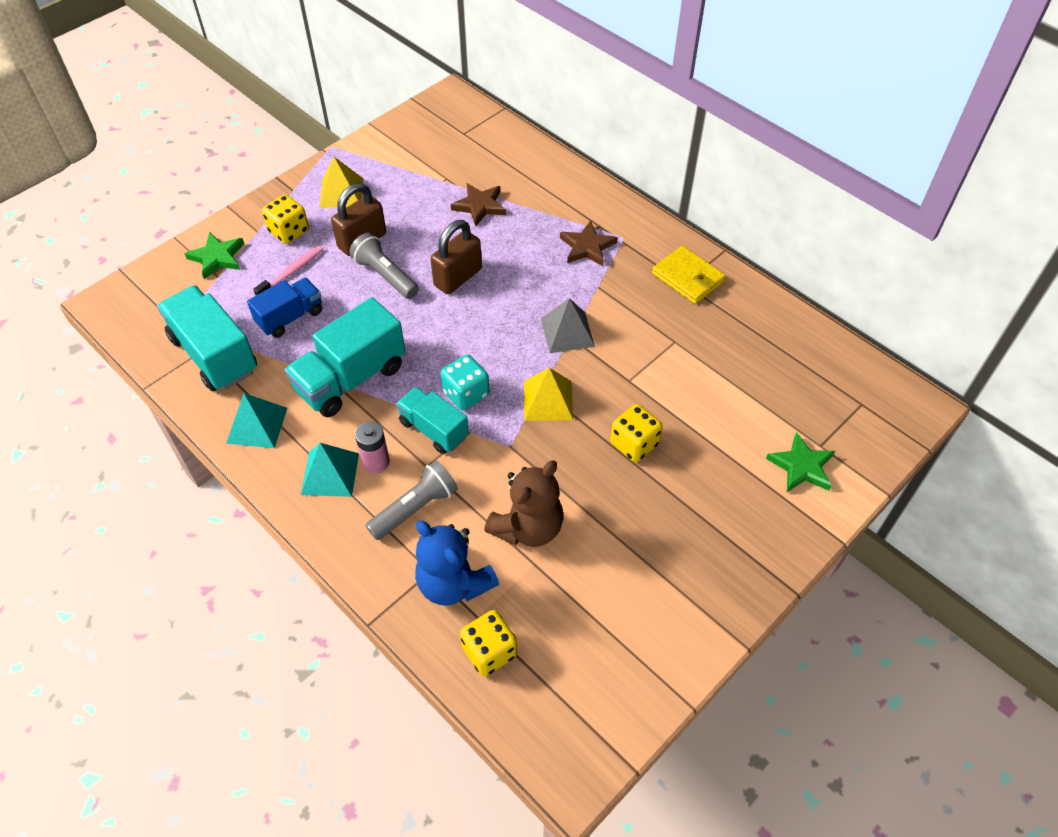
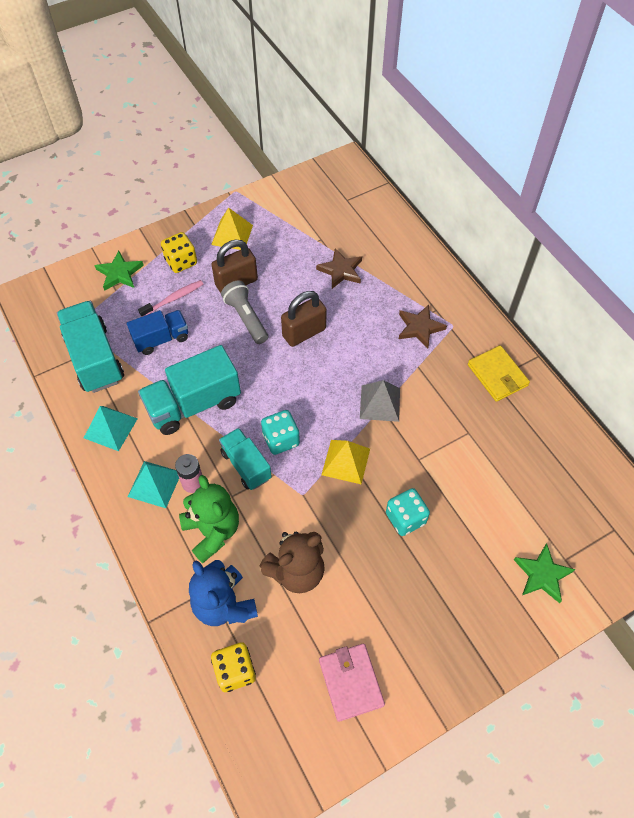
camera: 15 degrees right, 5 degrees up
grey flashlight [365,460,458,540] -> green teddy bear [179,475,239,563]
yellow dice [610,404,663,462] -> turquoise dice [386,488,430,536]
none -> pink wallet [319,644,385,722]

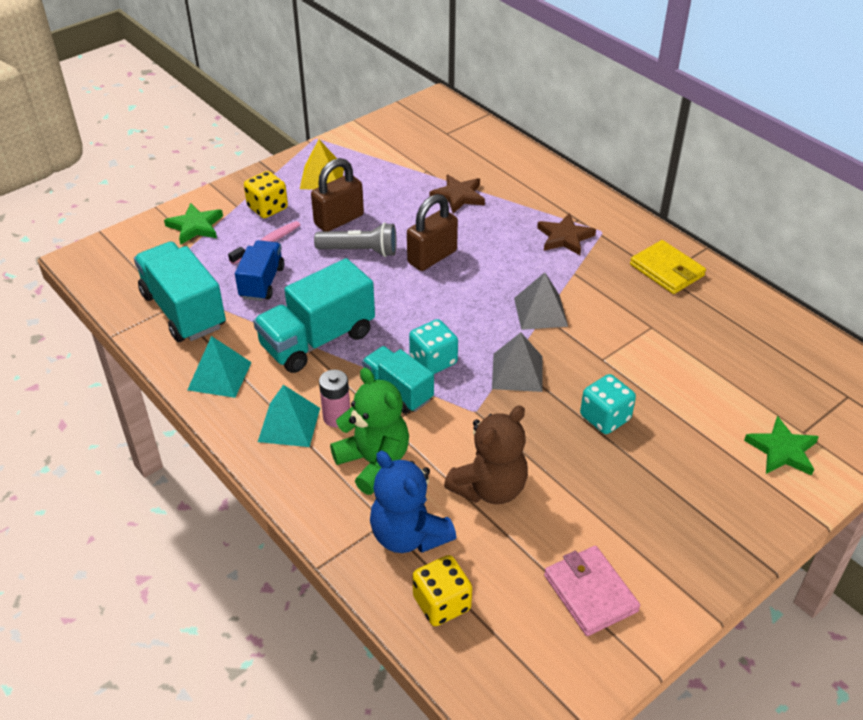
camera: 10 degrees left, 15 degrees down
blue truck [127,310,188,355] -> blue truck turned 45 degrees counterclockwise [235,240,284,301]
grey flashlight [221,281,268,344] -> grey flashlight turned 135 degrees clockwise [314,222,397,257]
yellow pyramid [322,440,370,484] -> grey pyramid [492,333,542,392]

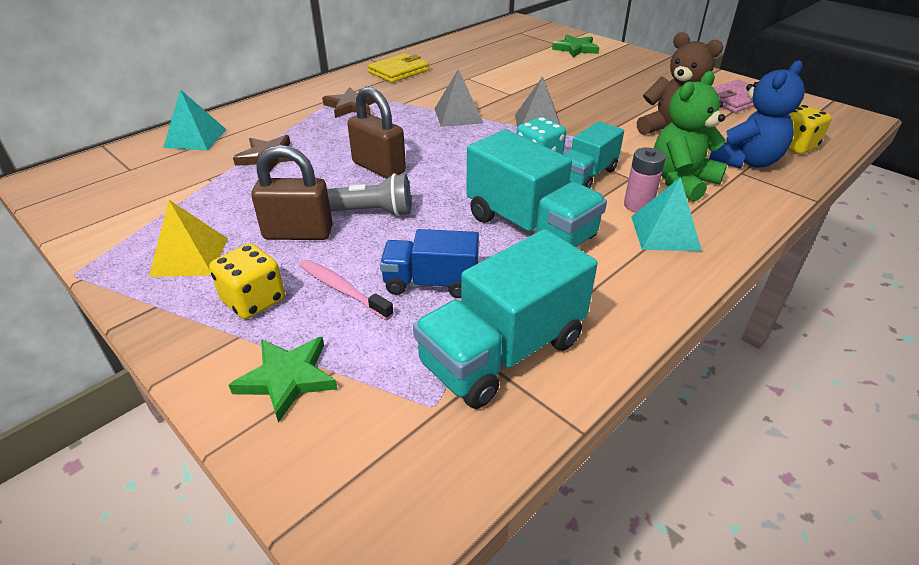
camera: 95 degrees left, 5 degrees down
turquoise pyramid [187,336,252,398] -> turquoise pyramid moved to [163,89,227,150]
brown padlock [311,158,364,231] -> brown padlock turned 45 degrees counterclockwise [251,145,333,240]
grey flashlight [314,222,397,257] -> grey flashlight turned 90 degrees clockwise [327,173,411,217]
turquoise dice [580,374,636,434] -> none

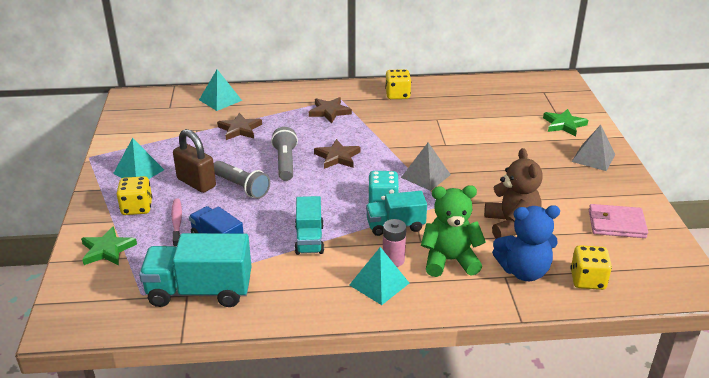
camera: 40 degrees right, 5 degrees down
yellow pyramid [149,200,228,277] -> turquoise pyramid [113,138,164,179]
brown padlock [347,87,406,179] -> grey flashlight [271,127,298,181]
yellow wallet [368,53,429,83] -> yellow dice [385,69,411,99]
grey pyramid [435,69,483,127] -> grey pyramid moved to [572,125,615,171]
turquoise truck [467,129,607,247] -> turquoise truck [295,196,324,255], size x0.62
none -> brown star [314,139,361,169]

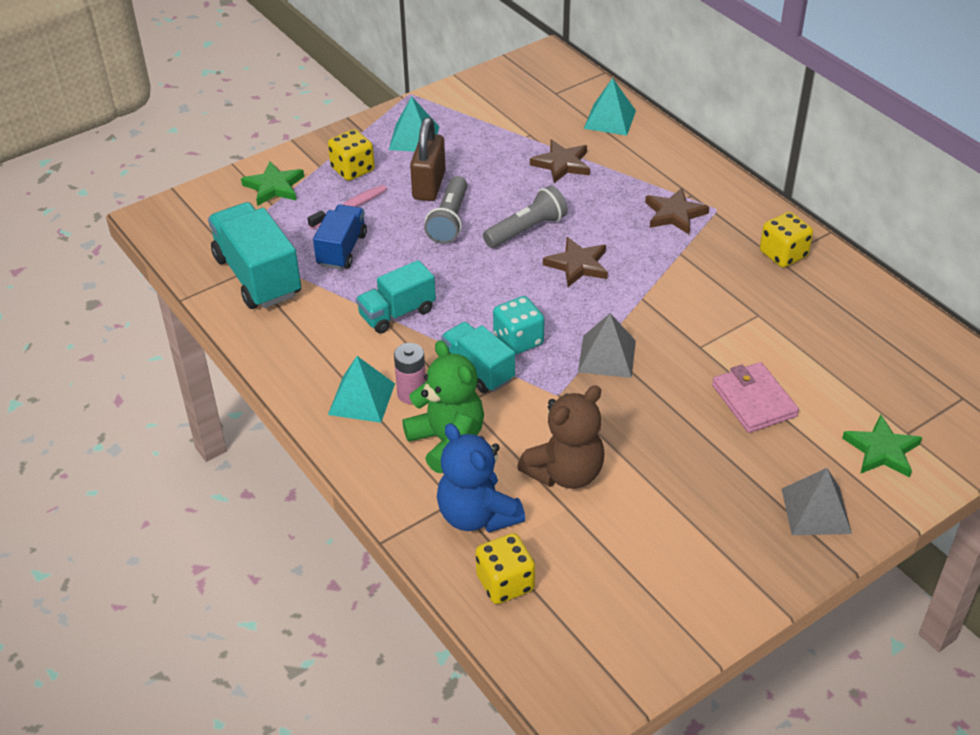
camera: 60 degrees right, 10 degrees up
pink wallet [589,204,648,238] -> pink wallet moved to [712,362,799,433]

